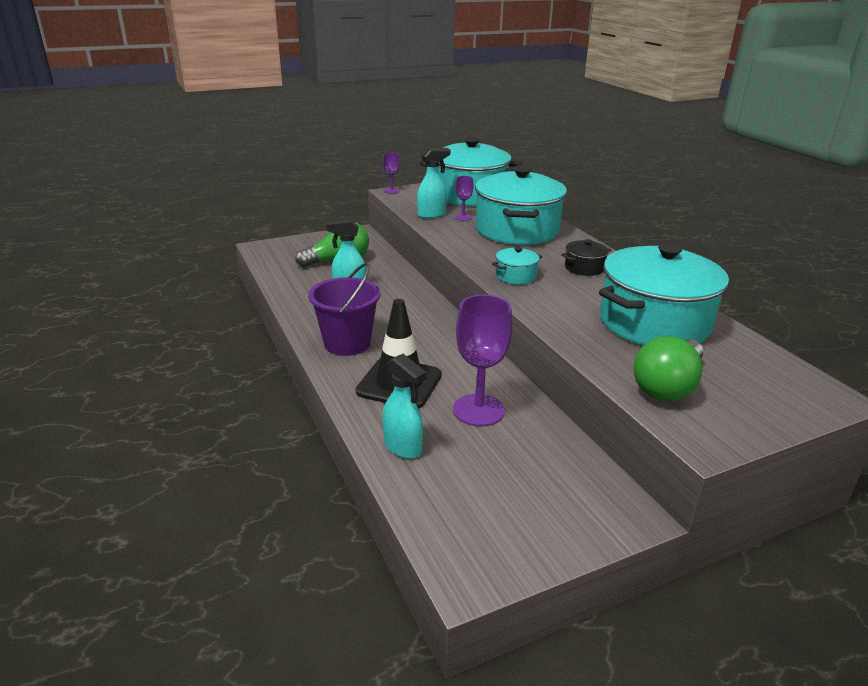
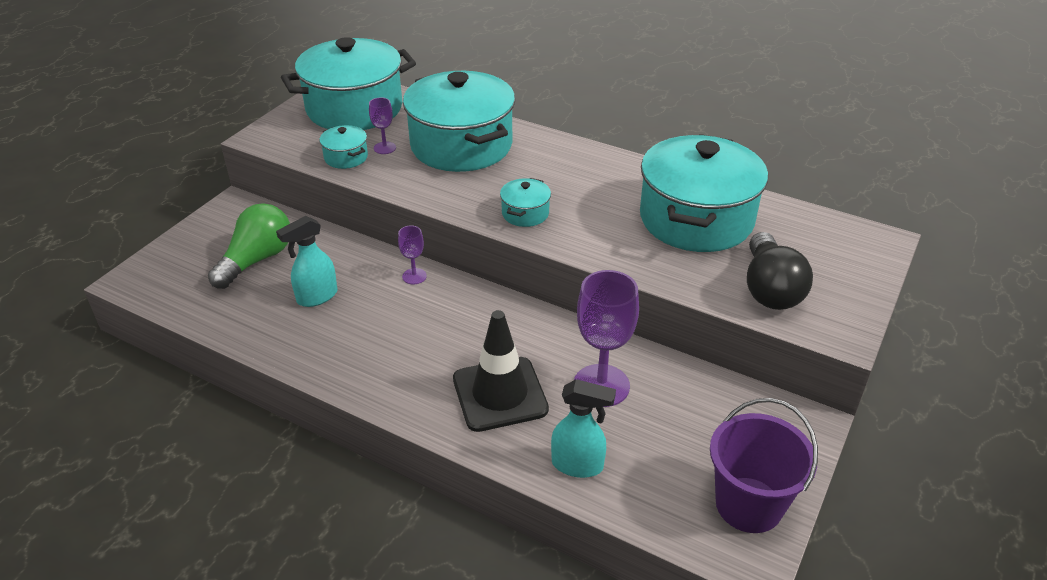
camera: 35 degrees left, 10 degrees up
purple bucket [308,262,381,356] -> purple bucket moved to [710,398,818,533]
purple goblet [383,153,399,194] -> purple goblet moved to [398,225,427,285]
turquoise spray bottle [417,148,450,219] -> turquoise pot [320,125,368,169]
black pot [562,239,611,276] -> none
green light bulb [634,336,703,401] -> black light bulb [747,232,813,310]

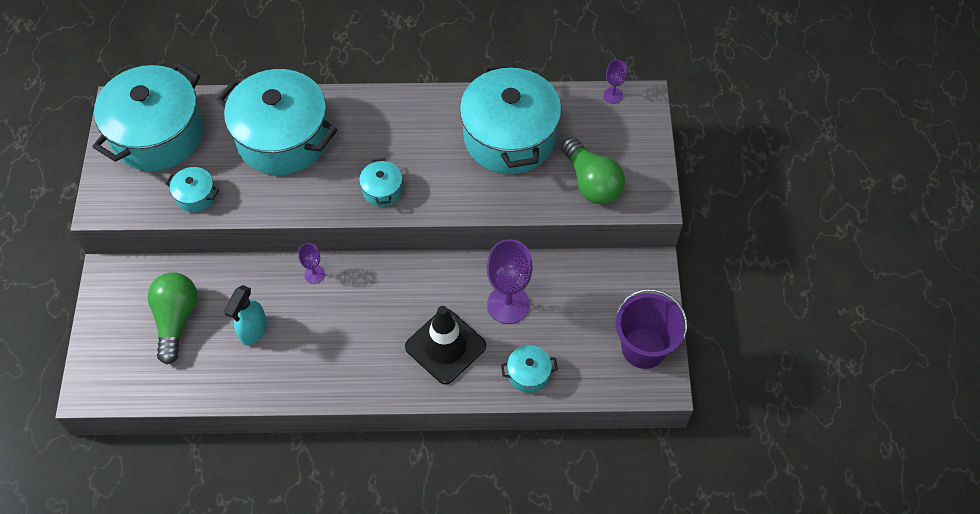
camera: 30 degrees left, 20 degrees up
purple goblet [369,97,396,154] -> purple goblet moved to [603,60,627,104]
turquoise spray bottle [551,379,616,478] -> turquoise pot [501,345,558,393]
black light bulb [747,232,813,310] -> green light bulb [561,137,625,204]

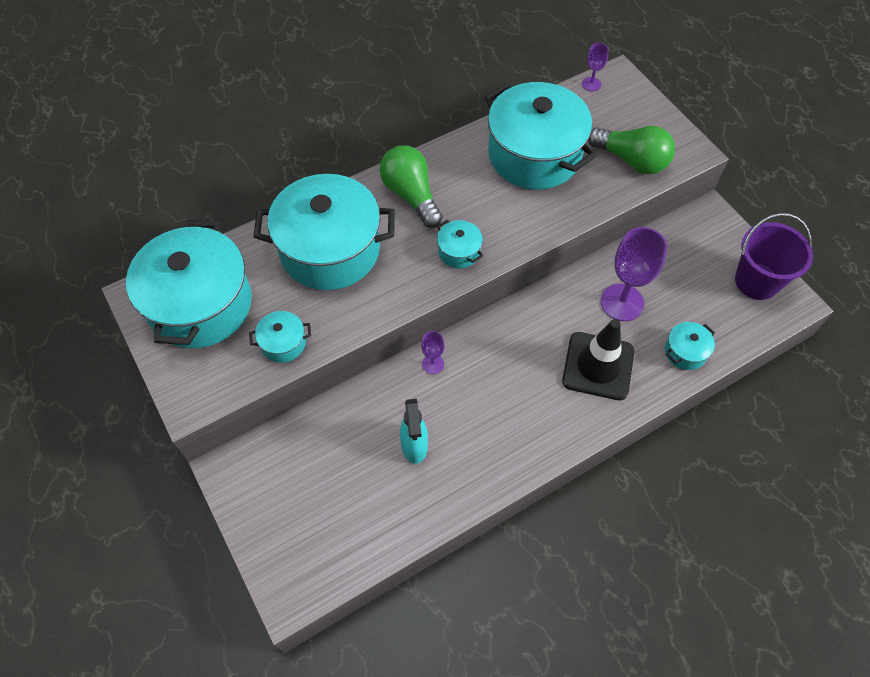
camera: 30 degrees left, 0 degrees up
green light bulb [148,272,197,364] -> green light bulb moved to [380,145,442,228]

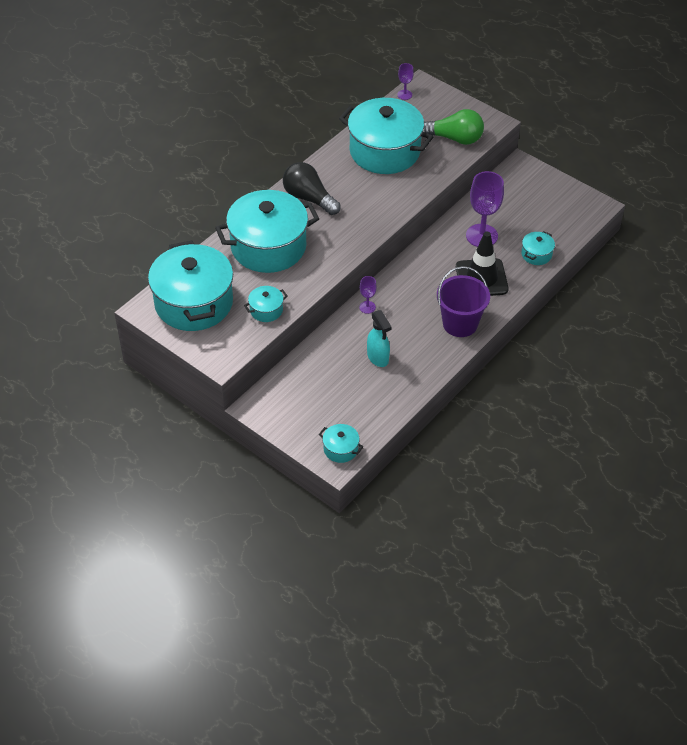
camera: 20 degrees left, 10 degrees down
green light bulb [380,145,442,228] -> black light bulb [283,162,341,215]
turquoise pot [437,220,483,268] -> turquoise pot moved to [319,424,363,463]
purple bucket [735,213,813,300] -> purple bucket moved to [437,266,490,337]

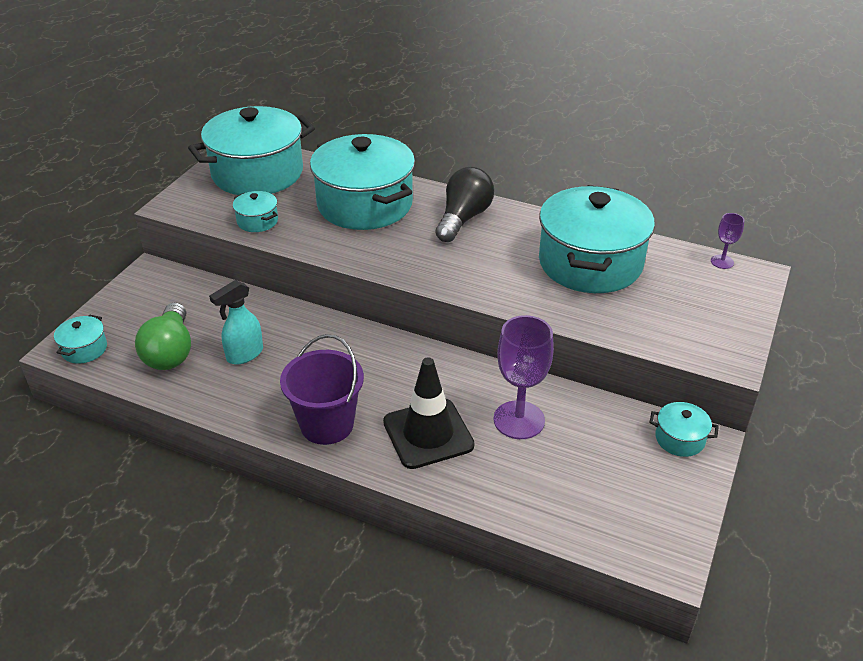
camera: 75 degrees right, 10 degrees down
purple goblet [359,276,377,314] -> none
green light bulb [423,109,484,145] -> green light bulb moved to [135,302,191,370]
turquoise pot [522,231,555,265] -> turquoise pot moved to [649,402,719,457]

